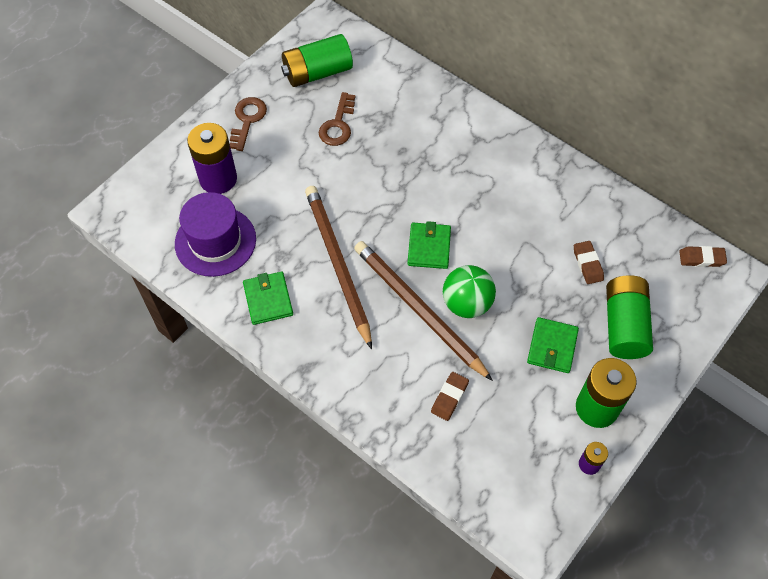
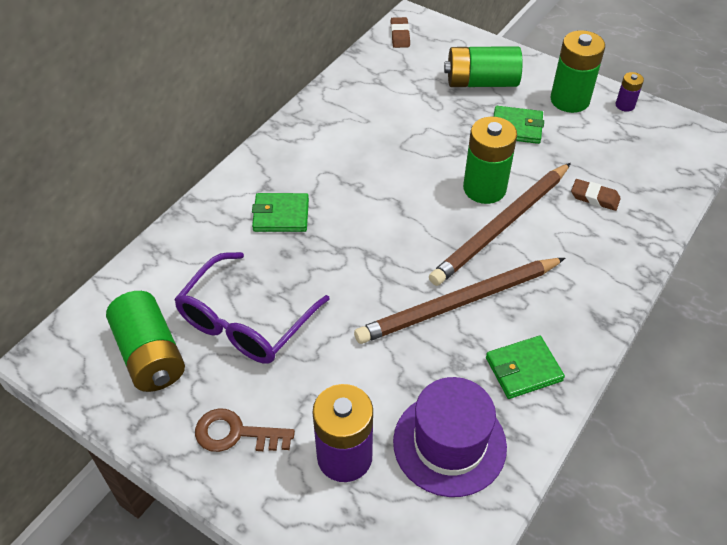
camera: 95 degrees left, 10 degrees down
brown key [319,92,355,146] -> purple glasses [174,252,330,364]
green wallet [408,221,451,269] -> green wallet moved to [252,193,309,232]
green ball [443,265,496,318] -> green battery [463,117,517,204]
brown eraser [574,241,604,284] -> none

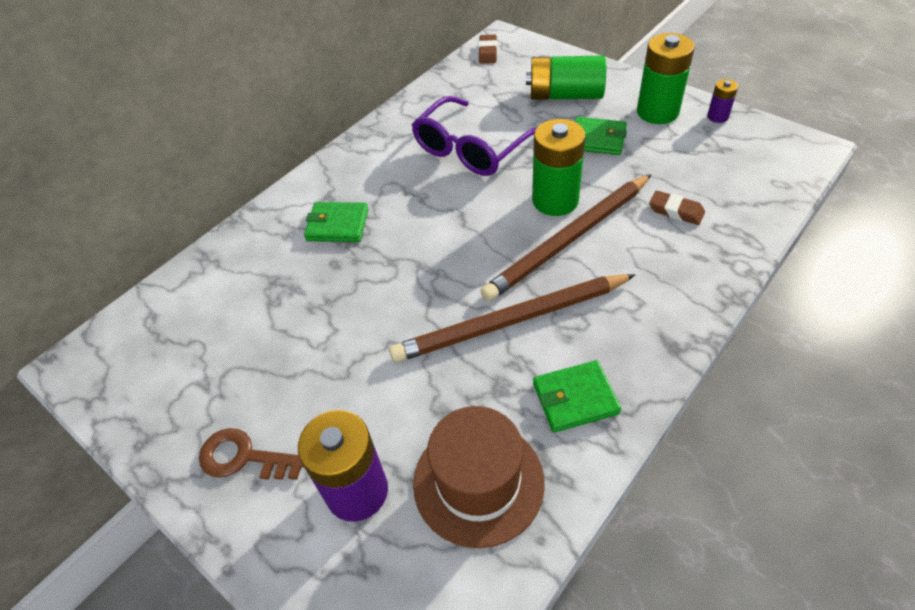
camera: 10 degrees right, 0 degrees up
green battery [106,291,185,392] -> none
purple glasses [174,252,330,364] -> purple glasses moved to [412,96,537,176]
purple hat [393,377,507,497] -> brown hat [413,406,545,548]

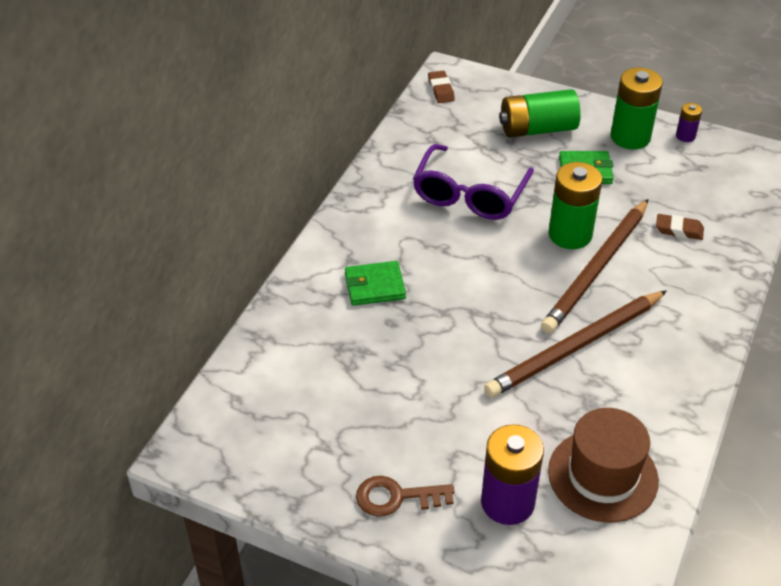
camera: 20 degrees left, 5 degrees down
green wallet [533,360,621,432] -> none

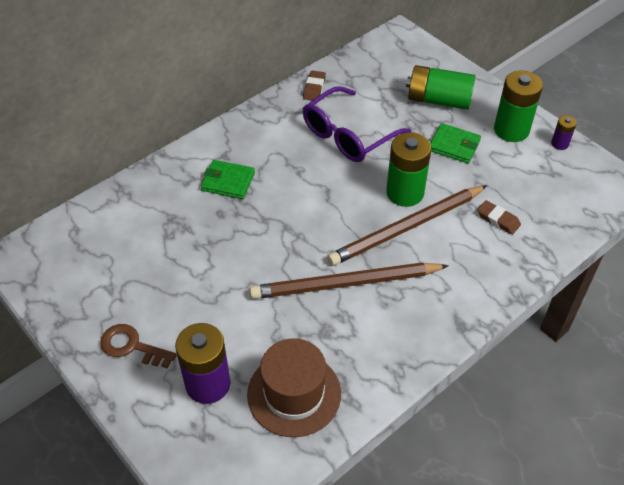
camera: 25 degrees right, 5 degrees up
brown eraser [428,71,455,103] -> brown eraser moved to [303,70,326,101]

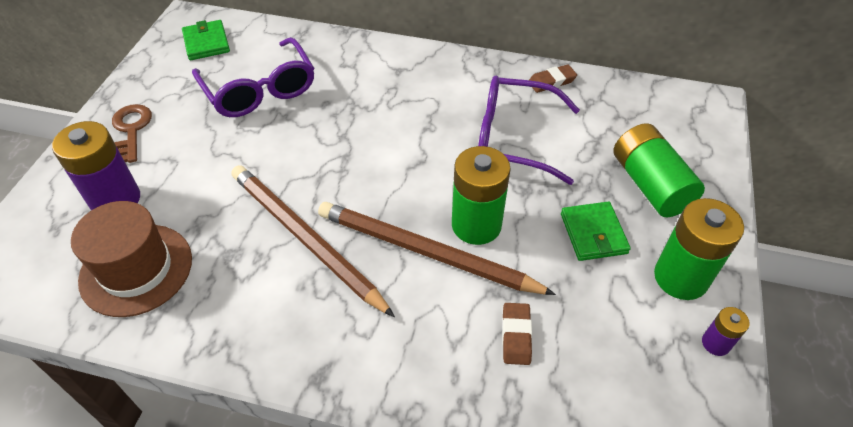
camera: 55 degrees right, 0 degrees up
green wallet [201,160,255,199] -> green wallet moved to [182,20,230,60]
none -> purple glasses [192,37,314,117]

